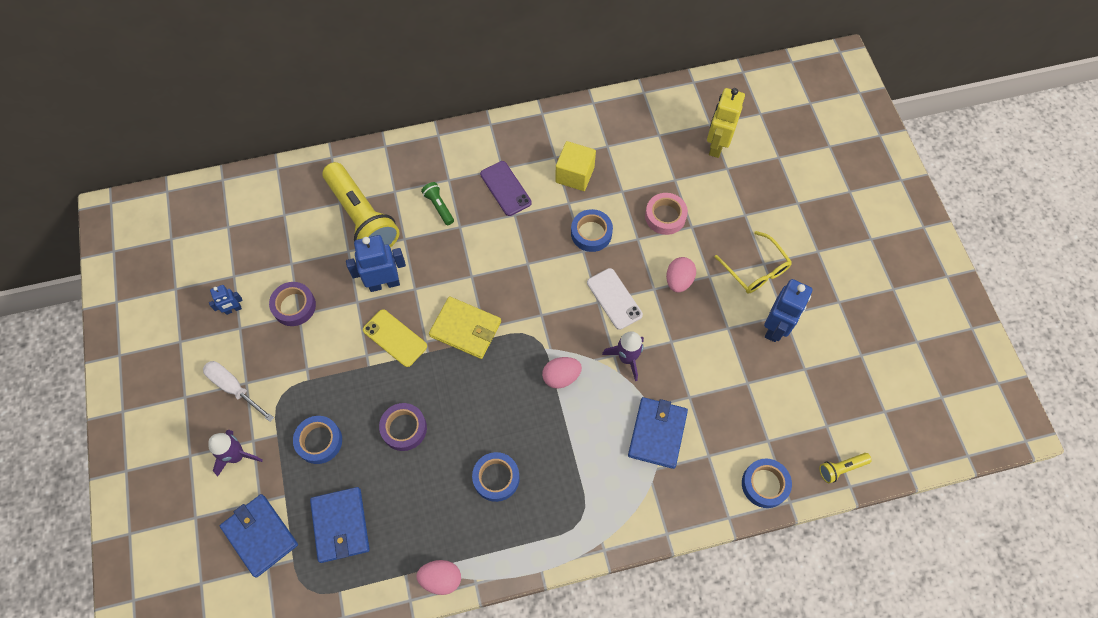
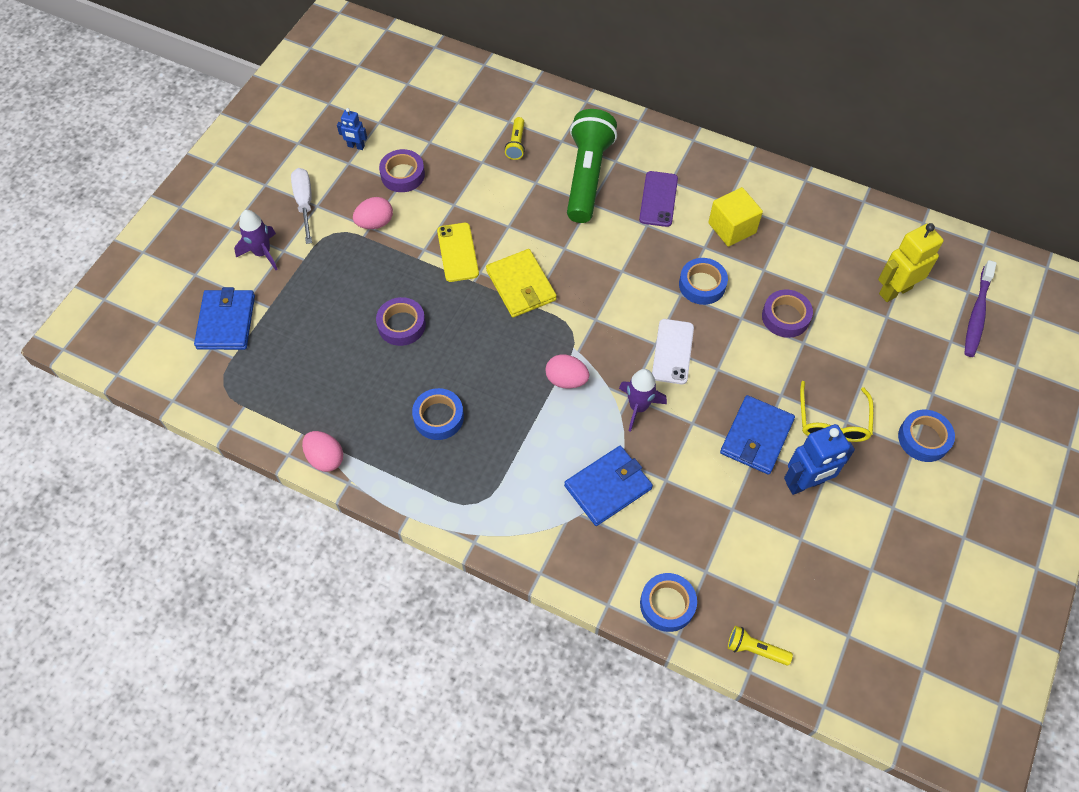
camera: 40 degrees right, 5 degrees down
blue tape [293,416,342,464] -> blue tape moved to [898,410,955,462]
blue wallet [310,487,370,563] -> blue wallet moved to [720,395,795,475]
yellow flashlight [323,162,400,248] -> yellow flashlight [505,117,525,160], size x0.43
blue robot [346,235,406,292] -> none
green flashlight [421,182,454,225] -> green flashlight [567,109,617,223], size x2.33
pink tape [645,193,688,235] -> purple tape [762,290,813,338]
pink egg [666,257,696,293] -> pink egg moved to [353,197,393,229]
none -> purple toothbrush [964,260,997,357]

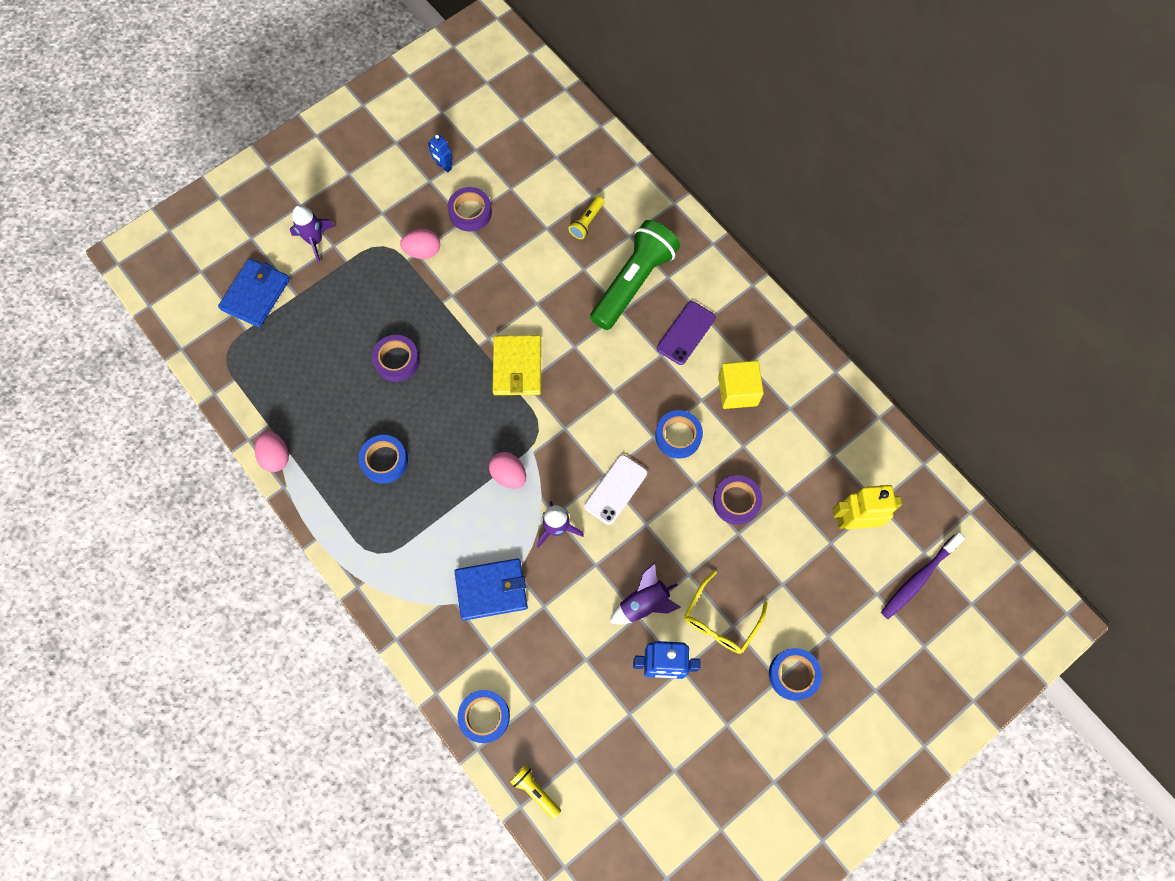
camera: 25 degrees right, 10 degrees up
white screwdriver [291,168,312,244] -> none
yellow phone [437,223,479,282] -> none
blue wallet [720,395,795,475] -> purple rocket [610,563,681,625]

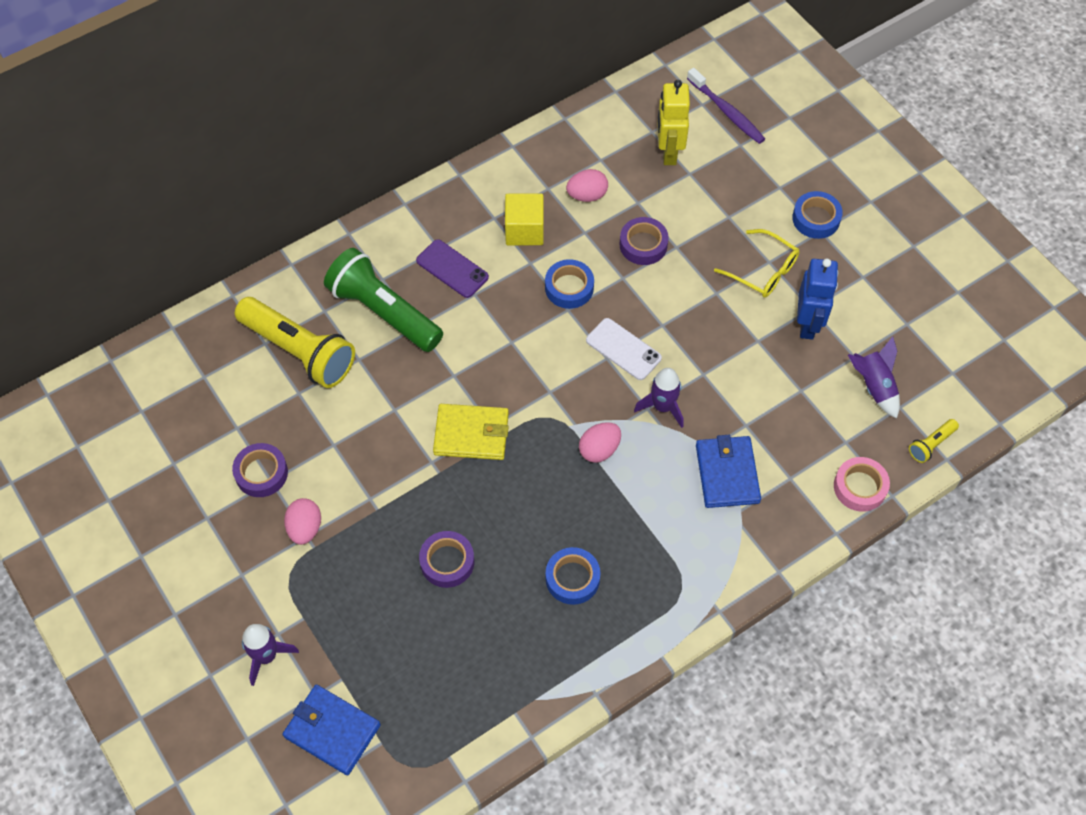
camera: 85 degrees left, 10 degrees down
pink egg [255,431,289,472] -> pink egg moved to [566,169,608,202]
blue robot [428,134,453,172] -> none
blue tape [458,690,510,743] -> pink tape [834,457,890,512]
yellow flashlight [568,196,604,239] -> yellow flashlight [235,297,355,388], size x2.33
purple rocket [610,563,681,625] -> purple rocket moved to [848,336,900,418]

